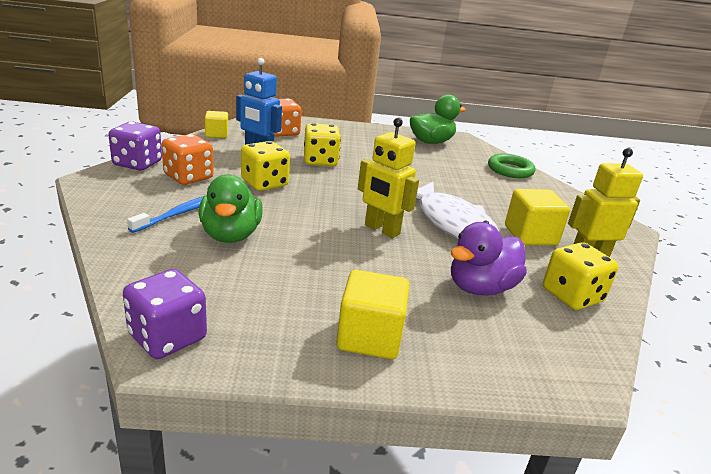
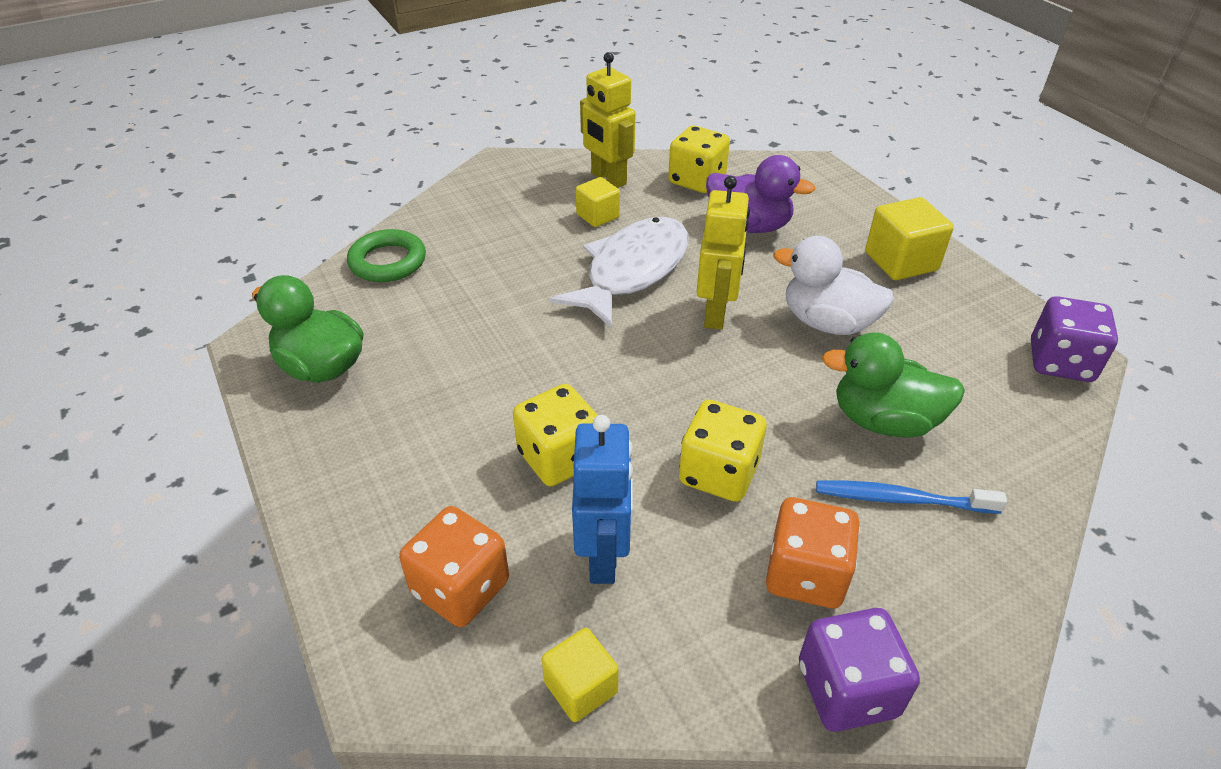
camera: 115 degrees left, 15 degrees up
green duck [199,175,263,243] -> green duck turned 135 degrees counterclockwise [822,332,965,438]
yellow cube [505,189,570,245] -> yellow cube [576,177,620,227], size x0.63
none -> white duck [774,236,894,335]

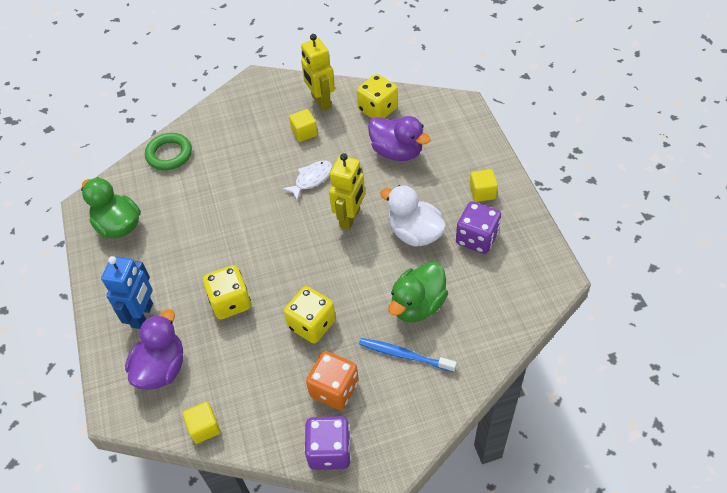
camera: 15 degrees right, 10 degrees up
orange dice [399,506,509,627] -> purple duck [125,310,183,390]
white fish [550,217,689,328] -> white fish [282,161,332,200], size x0.52
blue robot [572,415,633,584] -> blue robot moved to [101,256,153,329]
green duck [822,332,965,438] -> green duck turned 75 degrees counterclockwise [388,262,448,322]
yellow cube [865,197,954,280] -> yellow cube [469,169,498,202], size x0.63
purple dice [1031,296,1118,382] -> purple dice moved to [456,201,501,254]

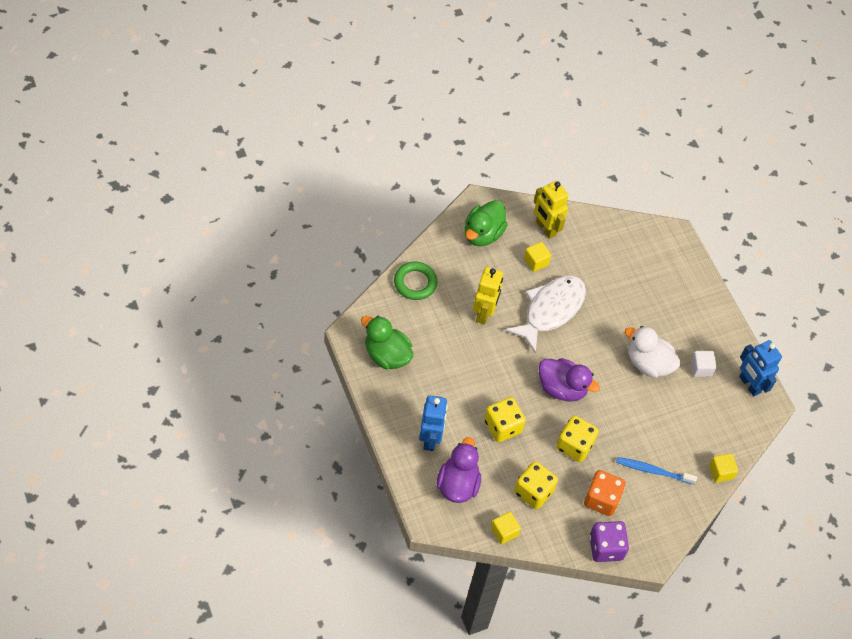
camera: 15 degrees left, 5 degrees up
white fish [282,161,332,200] -> white fish [505,276,586,353], size x1.94
yellow robot [329,153,365,230] -> yellow robot moved to [473,267,503,324]
yellow dice [357,74,398,118] -> yellow dice moved to [514,461,558,509]
purple duck [368,116,431,161] -> purple duck moved to [538,358,600,402]
green duck [388,262,448,322] -> green duck moved to [465,200,508,246]
purple dice [456,201,501,254] -> white cube [691,351,716,377]
yellow cube [469,169,498,202] -> yellow cube moved to [709,453,738,483]
none -> blue robot [739,340,782,396]

